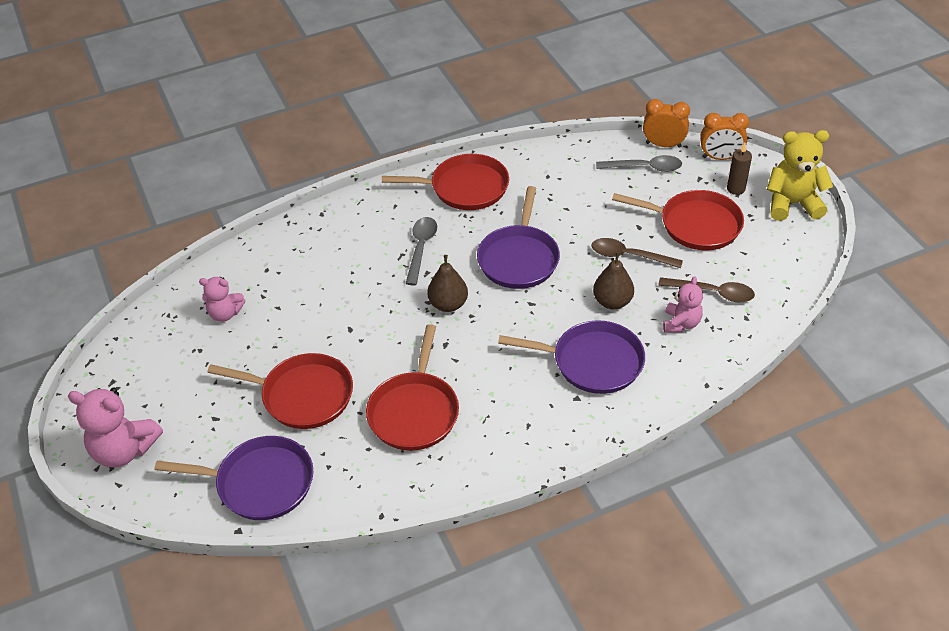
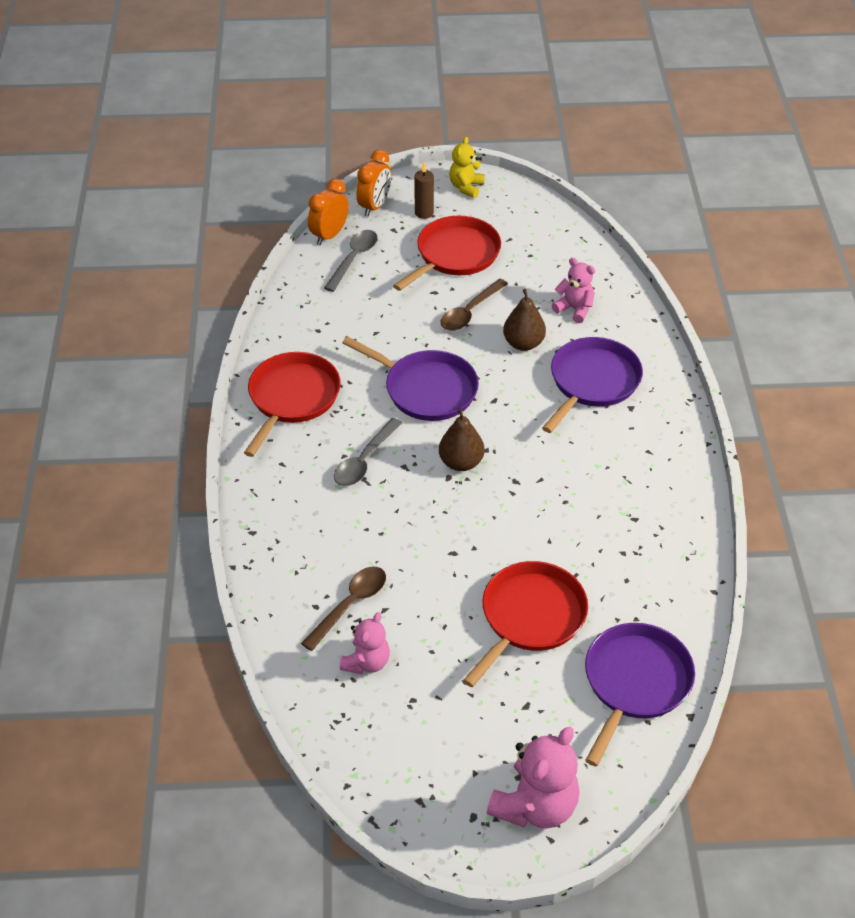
camera: 70 degrees left, 0 degrees up
red pan [366,324,459,451] -> none
grey spoon [405,217,437,285] -> grey spoon turned 90 degrees counterclockwise [334,418,402,486]
brown spoon [658,277,755,303] -> brown spoon moved to [301,567,386,651]
yellow teddy bear [767,130,833,221] -> yellow teddy bear [449,137,485,198], size x0.61

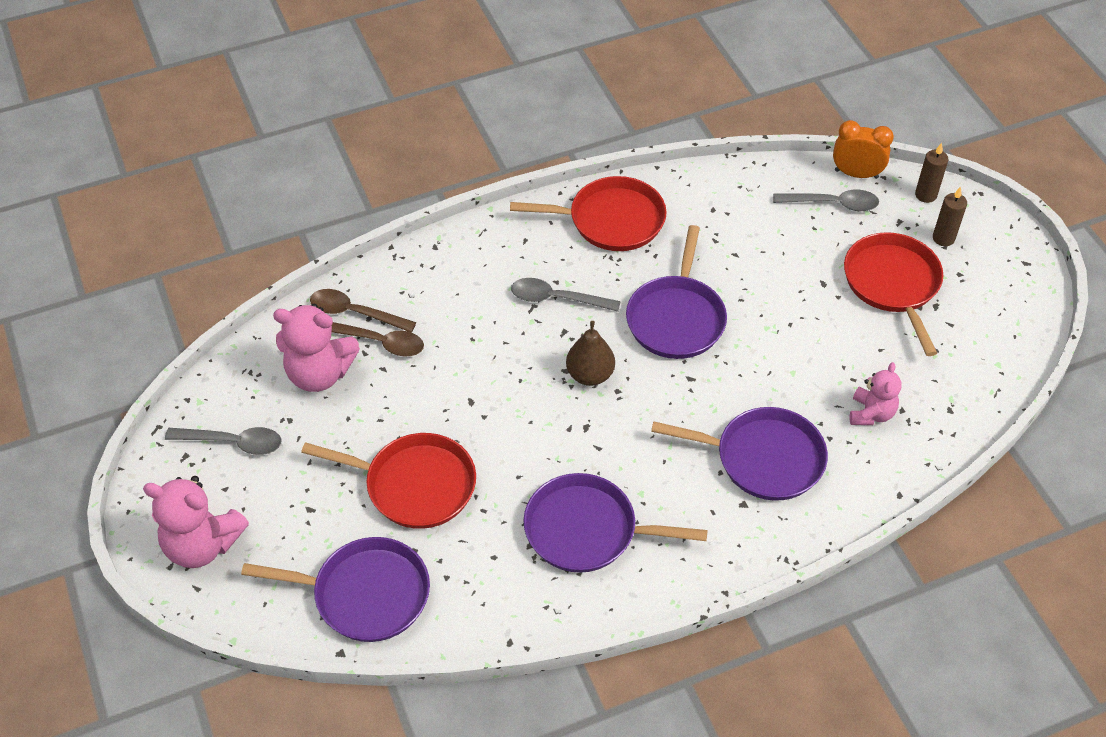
camera: 70 degrees right, 5 degrees up
pink teddy bear [340,612,390,674] -> pink teddy bear [273,304,360,392], size x1.64
orange clock [357,150,391,217] -> brown candle [915,143,949,203]
red pan [393,216,501,291] -> red pan turned 120 degrees counterclockwise [844,232,943,356]
brown spoon [440,279,508,331] -> brown spoon moved to [310,289,416,333]
yellow teddy bear [449,137,485,198] -> none
brown pear [503,289,546,351] -> none
none -> grey spoon [165,427,281,455]
none -> purple pan [523,473,708,573]

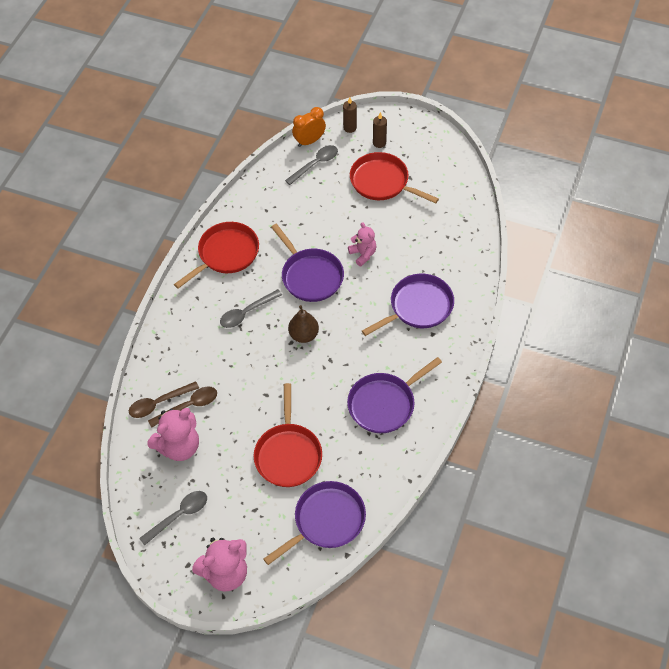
camera: 45 degrees left, 5 degrees up
red pan [301,433,476,529] -> red pan turned 120 degrees clockwise [254,383,322,487]
pink teddy bear [850,362,901,425] -> pink teddy bear moved to [348,222,377,266]

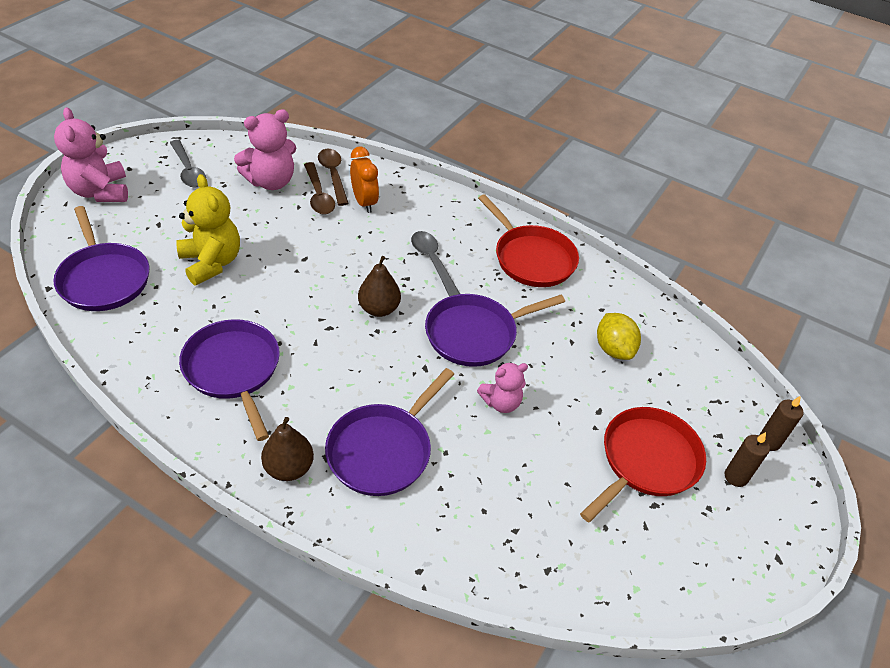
camera: 95 degrees right, 10 degrees down
pink teddy bear [147,408,199,461] -> pink teddy bear turned 90 degrees counterclockwise [234,109,296,190]
red pan [254,383,322,487] -> yellow teddy bear [176,174,240,285]
grey spoon [285,145,338,185] -> none
orange clock [292,107,326,147] -> orange clock moved to [350,147,379,213]
purple pan [362,274,454,336] -> purple pan turned 60 degrees clockwise [325,368,454,496]
none -> brown pear [261,417,314,481]
none -> yellow lemon [597,313,641,360]

